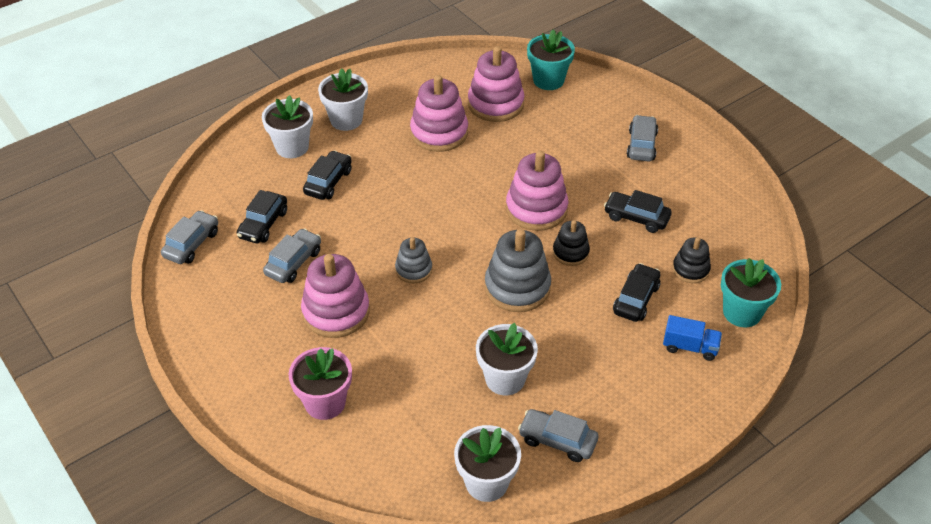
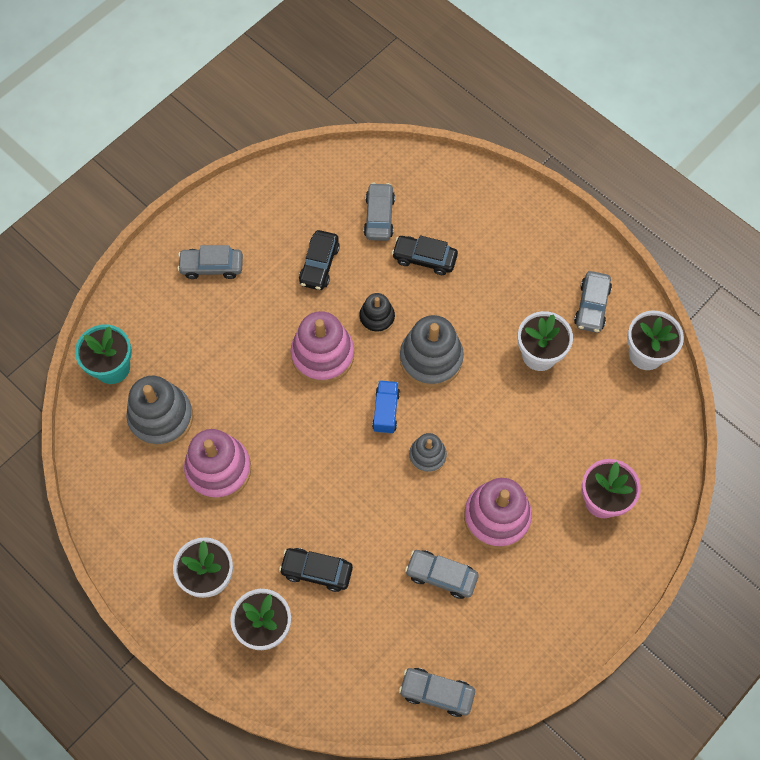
camera: 100 degrees left, 20 degrees up
black car [237,190,287,243] -> none
pink stacking toy [468,46,525,122] -> grey stacking toy [127,376,193,448]
blue truck [663,315,722,361] -> blue truck moved to [372,380,400,434]
black stacking toy [672,237,711,283] -> grey car [364,183,395,241]
turquoise flower pot [721,258,781,327] -> none

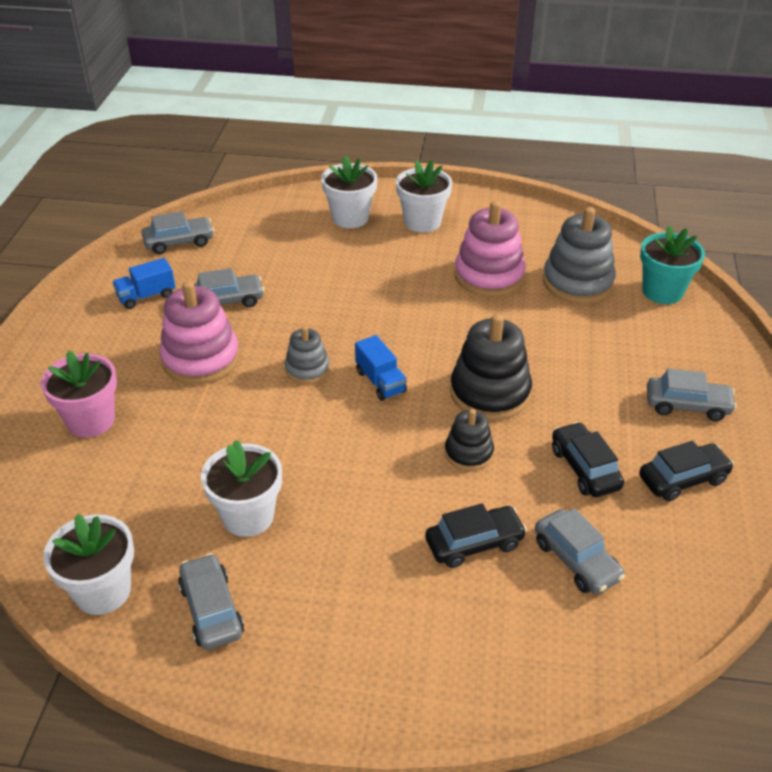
camera: 145 degrees right, 25 degrees down
grey car [177,245,243,279] -> grey car turned 45 degrees clockwise [647,368,737,421]
black car [279,548,353,592] -> black car moved to [639,441,734,501]
pink stacking toy [291,311,354,384] -> black stacking toy [450,314,532,420]
grey stacking toy [400,315,464,388] -> none
none -> blue truck [112,258,175,309]

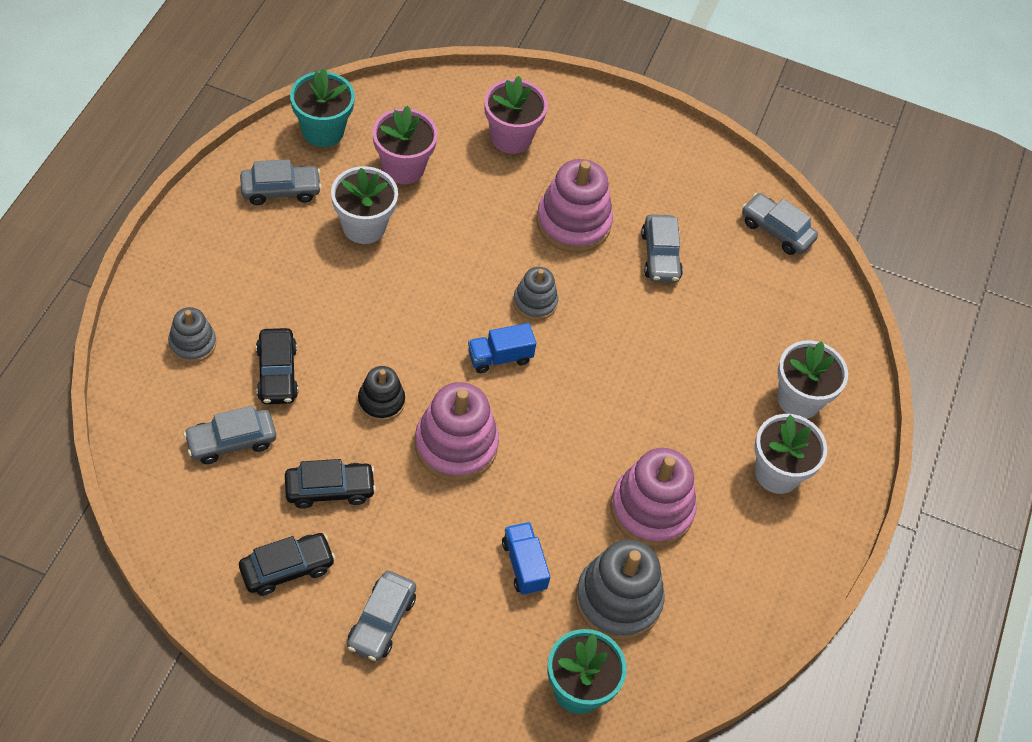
camera: 95 degrees right, 15 degrees up
white flower pot [43,514,134,615] -> turquoise flower pot [290,68,355,147]
blue truck [112,258,175,309] -> blue truck moved to [502,522,550,595]
grey car [142,211,214,254] -> grey car turned 135 degrees clockwise [742,193,818,255]
black stacking toy [450,314,532,420] -> pink stacking toy [415,382,499,481]
black car [639,441,734,501] -> black car turned 105 degrees counterclockwise [239,533,336,596]
none -> grey stacking toy [168,307,216,363]
none -> pink flower pot [373,105,438,184]

